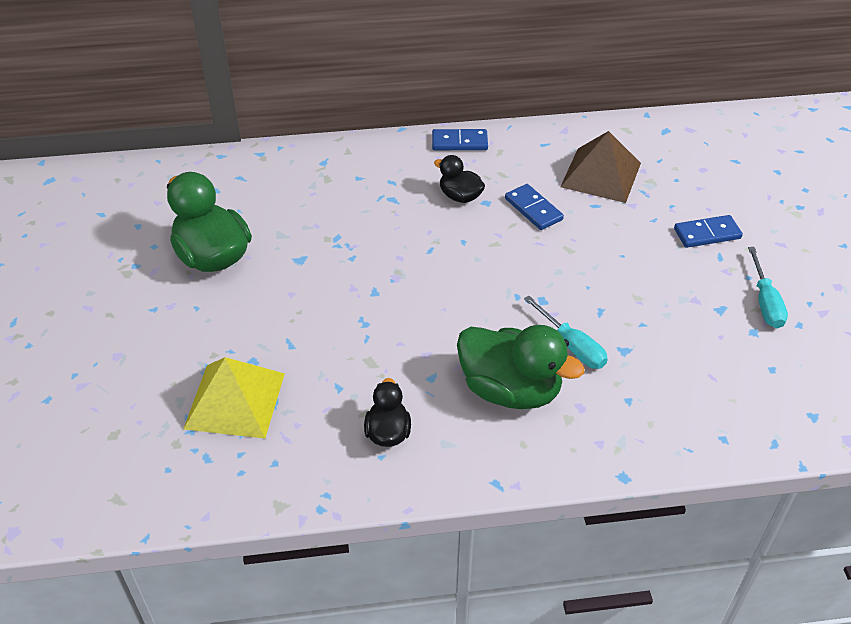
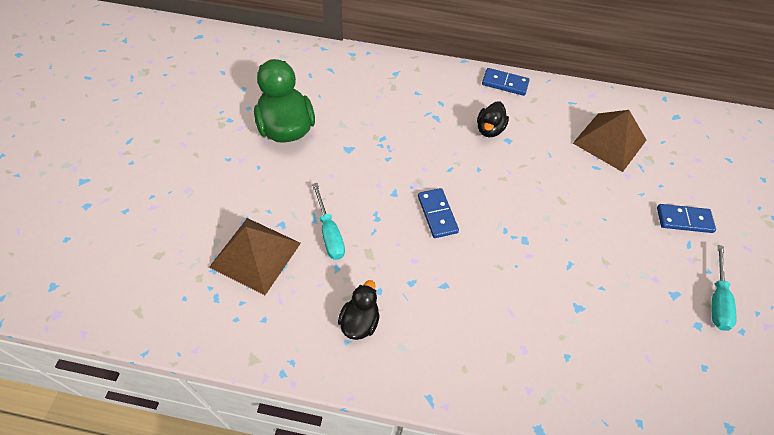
camera: 15 degrees right, 10 degrees up
yellow pyramid [183,357,285,439] -> brown pyramid [209,218,301,295]
black duck [434,155,485,203] -> black duck turned 120 degrees counterclockwise [477,102,509,137]
green duck [457,325,585,409] -> none
blue domino [505,184,564,230] -> blue domino moved to [418,188,459,238]
turquoise screwdriver [524,295,608,369] -> turquoise screwdriver moved to [312,183,345,260]

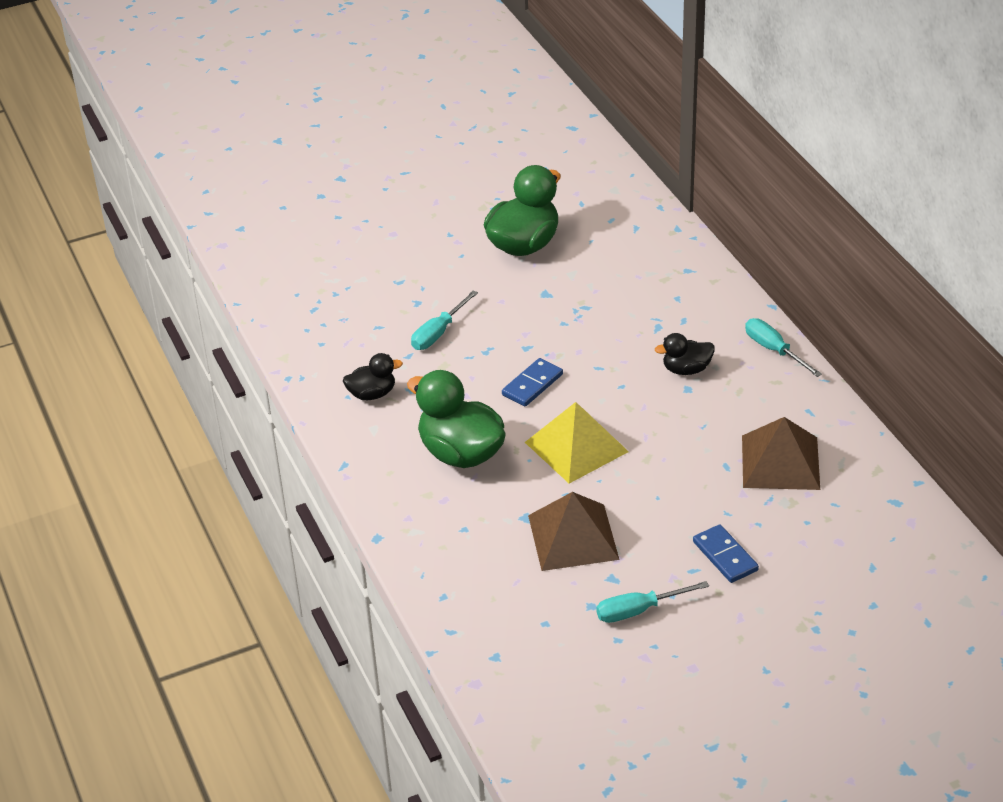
camera: 60 degrees right, 15 degrees down
brown pyramid [209,218,301,295] -> brown pyramid moved to [528,492,620,571]
blue domino [482,68,530,96] -> turquoise screwdriver [745,318,822,377]
none -> green duck [407,370,506,468]
none -> yellow pyramid [525,402,629,483]

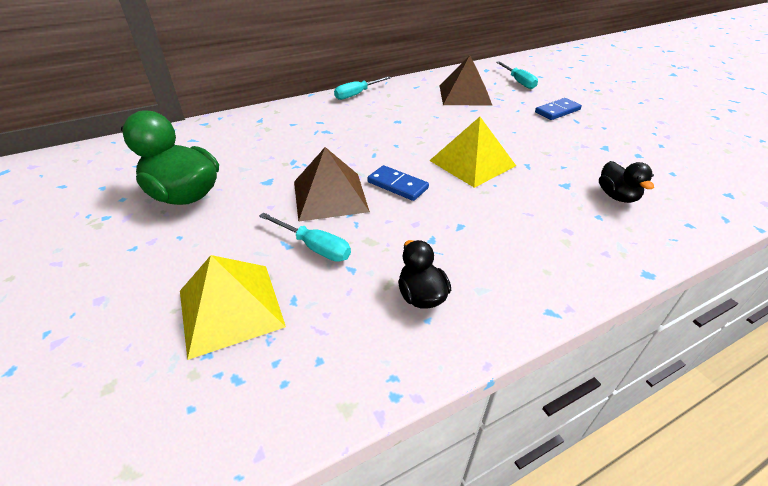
camera: 95 degrees left, 0 degrees up
green duck [407,370,506,468] -> none
brown pyramid [528,492,620,571] -> brown pyramid moved to [294,147,370,222]
turquoise screwdriver [596,581,709,623] -> turquoise screwdriver moved to [496,61,538,89]
black duck [655,333,715,375] -> black duck moved to [599,161,654,203]
none -> yellow pyramid [180,255,286,360]

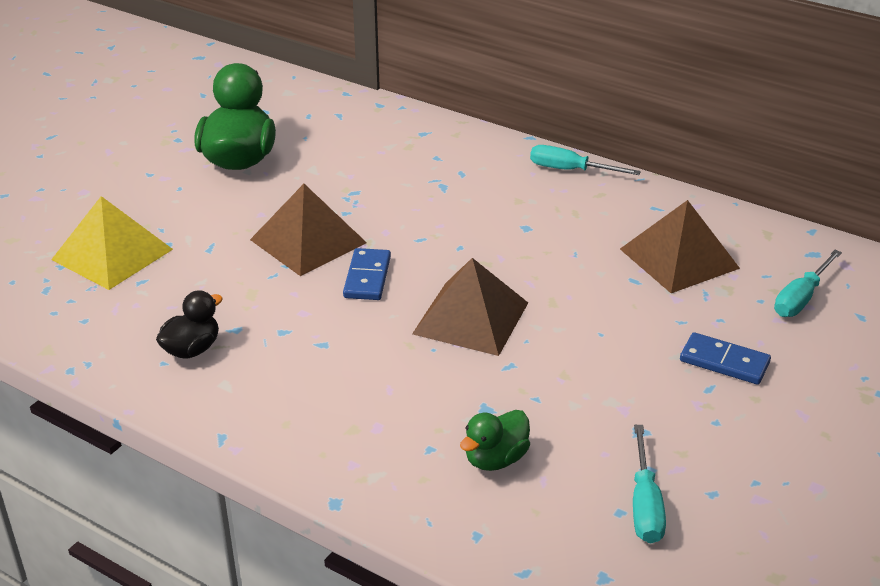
camera: 60 degrees right, 5 degrees down
turquoise screwdriver [259,212,351,262] -> turquoise screwdriver moved to [633,425,666,543]
yellow pyramid [429,117,516,188] -> brown pyramid [412,258,528,356]
black duck [599,161,654,203] -> green duck [460,410,530,471]

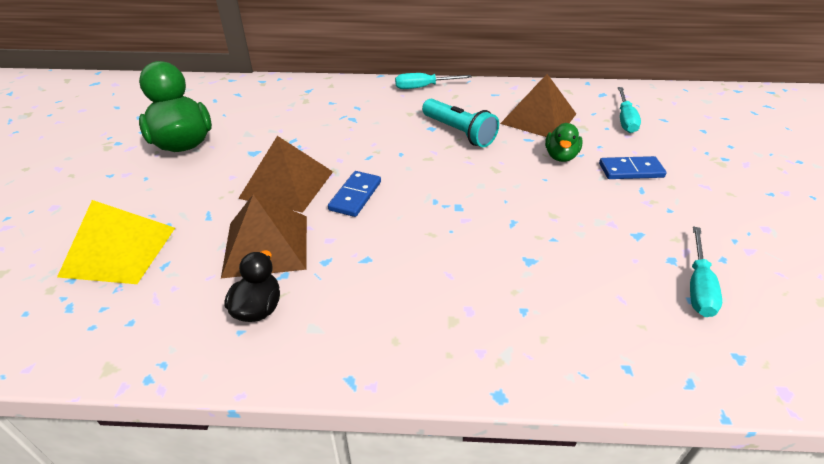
camera: 30 degrees left, 5 degrees up
blue domino [343,248,391,300] -> blue domino turned 45 degrees clockwise [328,171,381,217]
brown pyramid [412,258,528,356] -> brown pyramid moved to [221,194,307,278]
green duck [460,410,530,471] -> green duck moved to [545,123,583,162]
turquoise screwdriver [633,425,666,543] -> turquoise screwdriver turned 45 degrees clockwise [690,227,722,317]
none -> turquoise flashlight [422,99,499,147]

